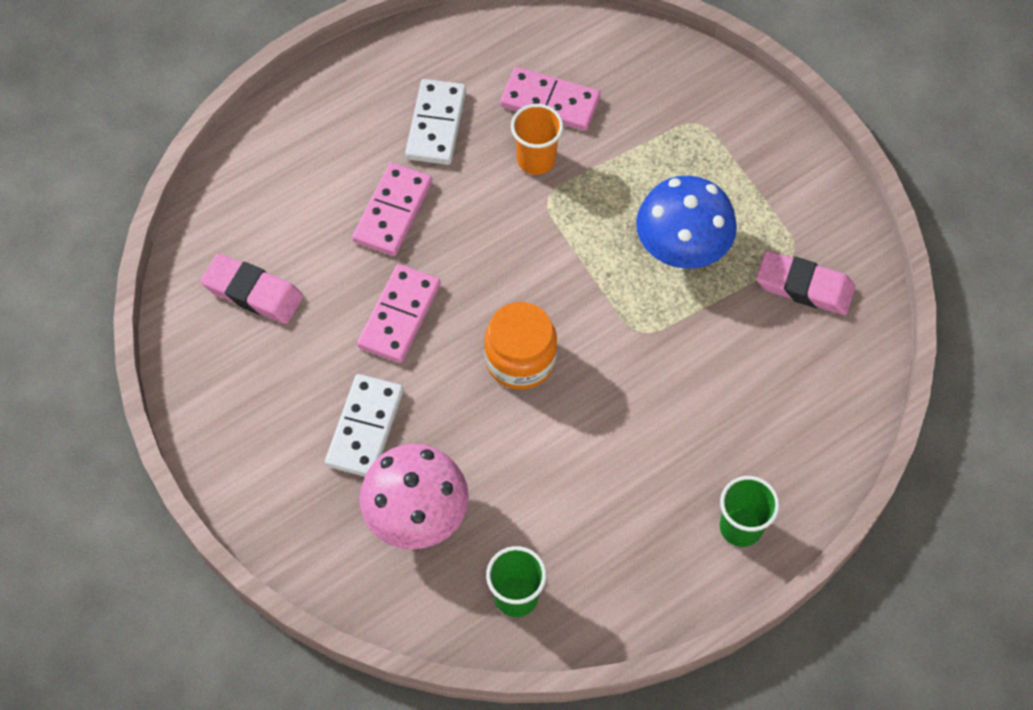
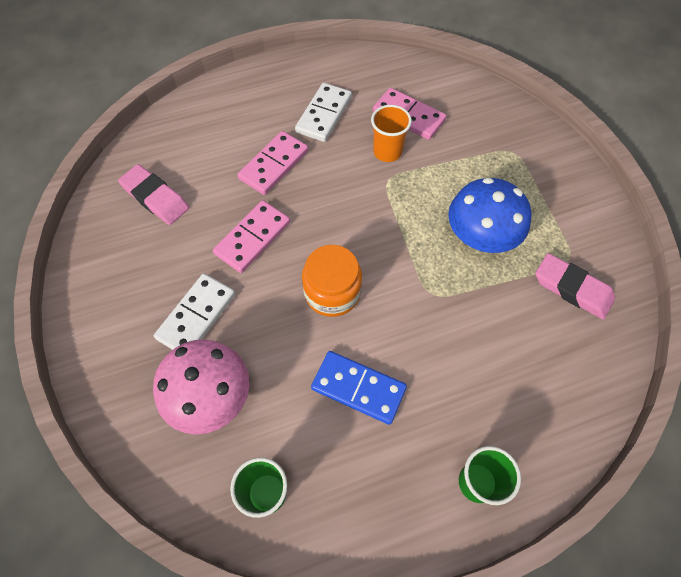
camera: 15 degrees right, 0 degrees up
none -> blue domino [311,351,407,425]

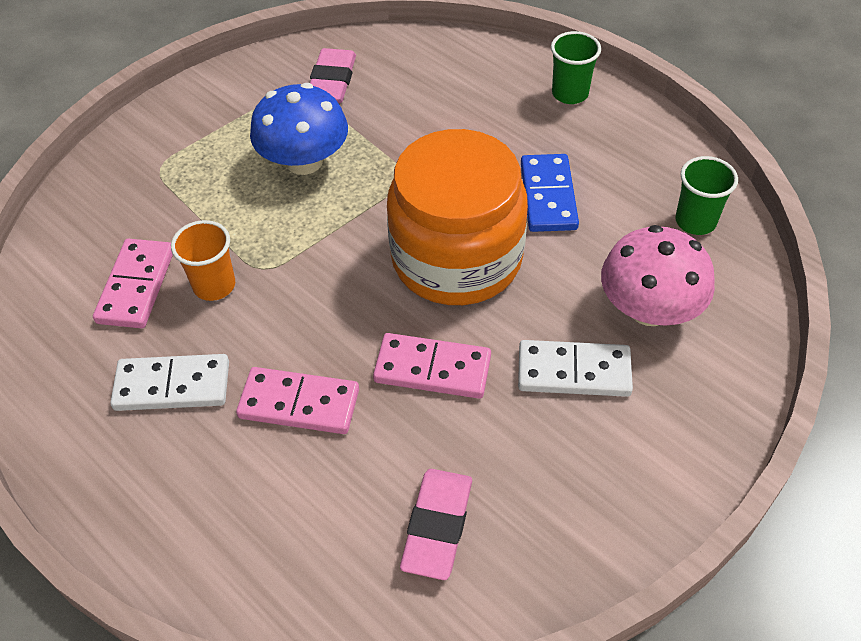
camera: 115 degrees left, 10 degrees down
orange jar [302,245,362,317] -> orange jar [387,129,528,305], size x1.82

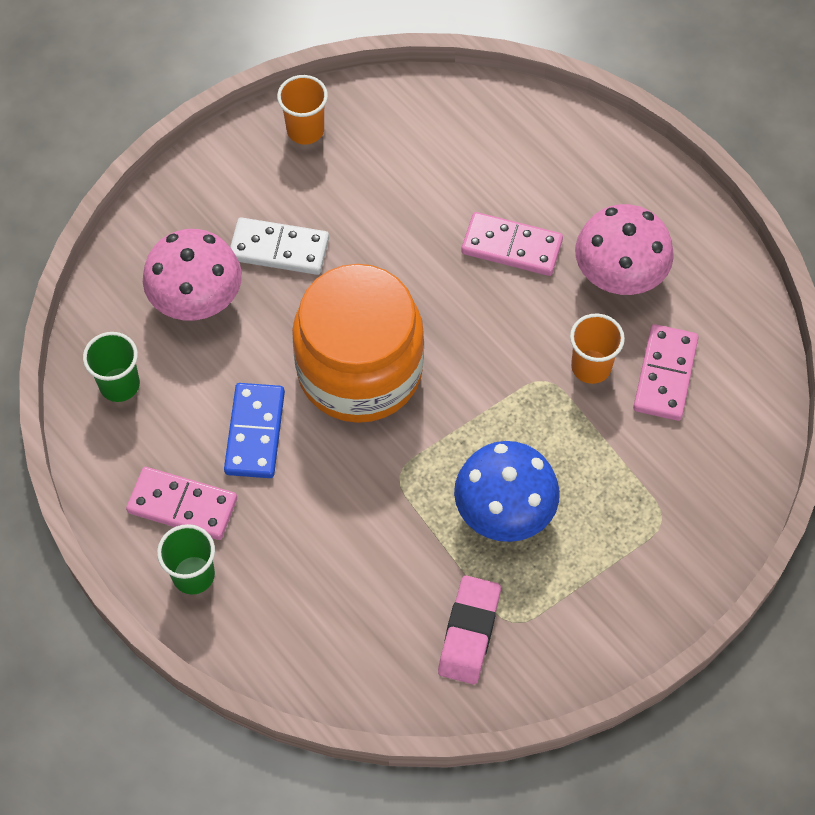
camera: 175 degrees left, 10 degrees up
white domino [110,354,229,411] -> pink mushroom [575,204,674,295]
pink domino [373,333,491,399] -> pink domino moved to [126,467,237,540]
pink eraser [400,469,472,580] -> none
none -> orange cup [277,75,328,144]

